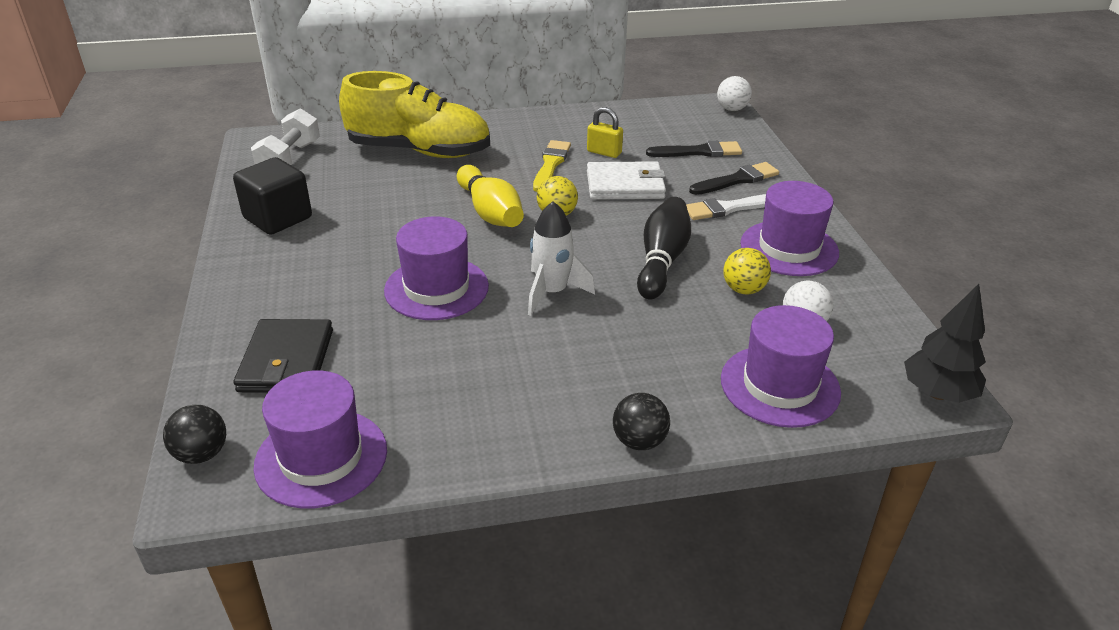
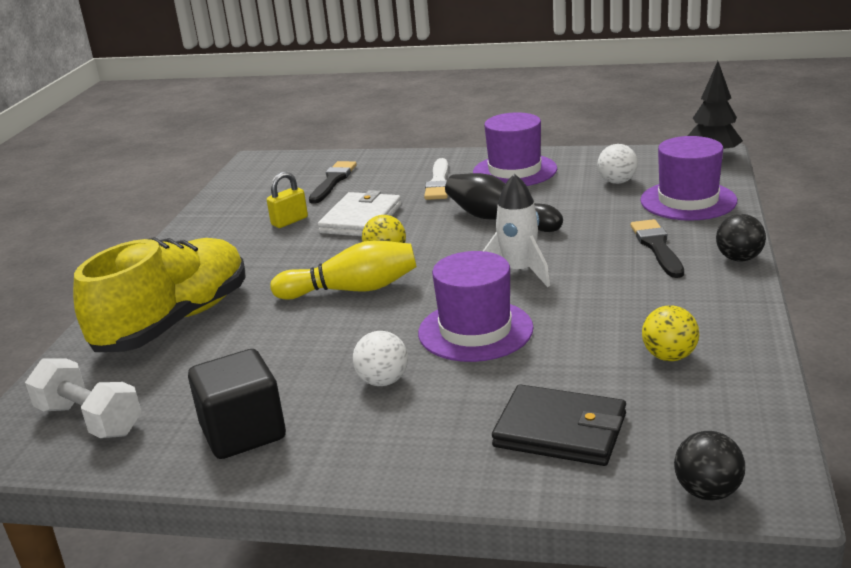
camera: 65 degrees left, 10 degrees down
purple hat [253,370,387,508] -> none
yellow brush [533,140,571,192] -> none
black brush [689,162,779,195] -> black brush moved to [631,219,684,278]
white ball [717,76,752,111] -> white ball moved to [353,331,408,386]
yellow ball [723,248,771,294] -> yellow ball moved to [642,305,699,361]

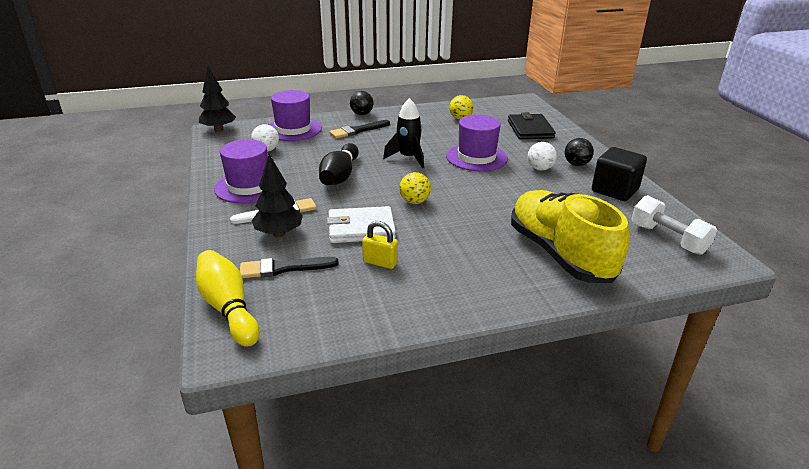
camera: 120 degrees left, 5 degrees up
white dumbbell [25,358,141,438] -> white dumbbell turned 45 degrees counterclockwise [631,195,717,255]
yellow shoe [73,237,245,352] -> yellow shoe turned 60 degrees clockwise [511,190,629,283]
yellow bowling pin [270,240,417,300] -> yellow bowling pin moved to [196,250,260,347]
white rocket [483,174,550,287] -> black rocket [383,98,424,168]
black ball [674,431,745,500] -> black ball moved to [565,138,594,166]
none -> black tree [252,154,303,237]

